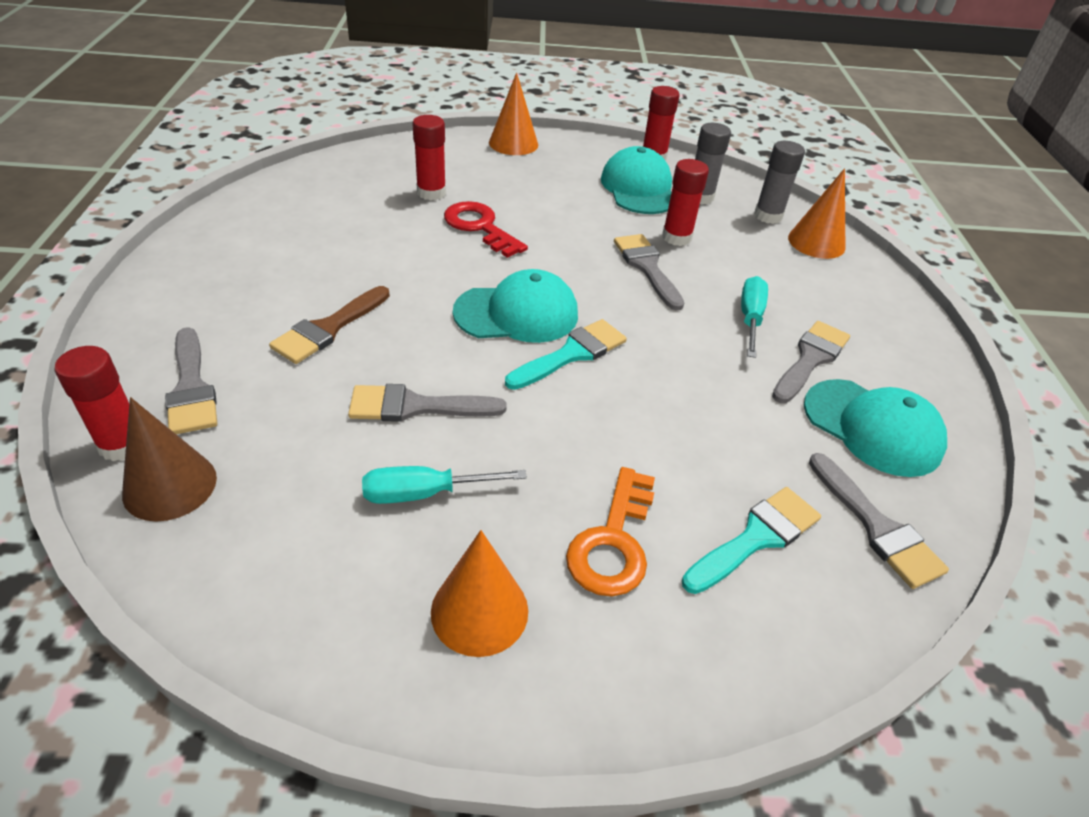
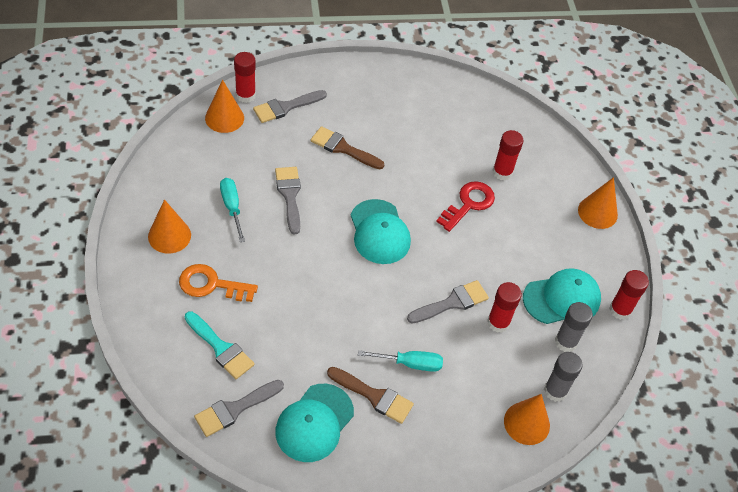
camera: 80 degrees right, 10 degrees up
brown cone [122,397,217,522] -> orange cone [205,79,244,133]
turquoise brush [505,319,627,390] -> none
grey brush [772,321,850,403] -> brown brush [327,367,414,424]

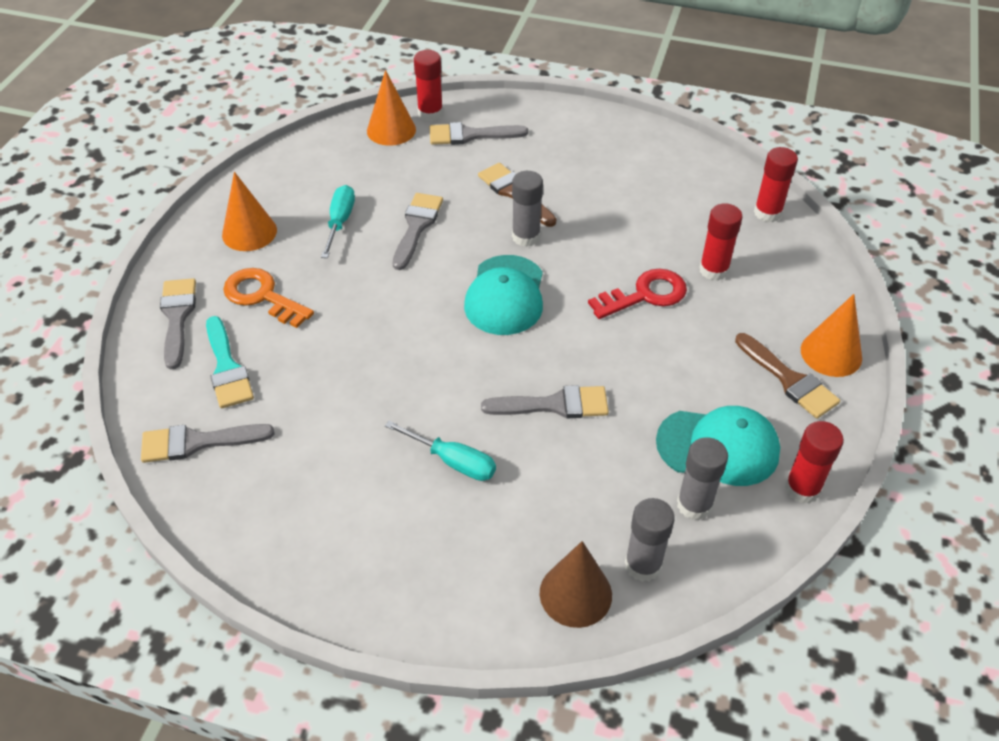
camera: 30 degrees right, 5 degrees down
turquoise cap [275,384,354,462] -> none
brown brush [327,367,414,424] -> brown brush moved to [735,333,840,419]
red glue stick [487,282,522,333] -> red glue stick moved to [754,147,798,222]
orange cone [504,394,550,445] -> brown cone [540,541,612,628]
none -> grey brush [160,278,196,369]
none -> grey glue stick [512,171,543,247]

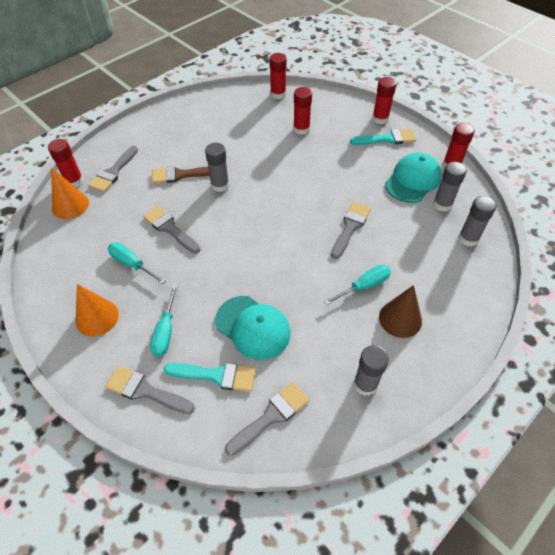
camera: 60 degrees left, 5 degrees up
grey brush [141,424,274,463] -> grey brush turned 150 degrees counterclockwise [225,382,309,456]
orange key [223,268,314,328] -> turquoise screwdriver [150,284,178,357]
turquoise cap [464,255,543,335] -> turquoise cap moved to [215,296,291,360]
brown cone [540,541,612,628] -> brown cone moved to [379,285,422,338]
red key [588,269,687,319] -> none
brown brush [735,333,840,419] -> turquoise brush [350,129,416,145]
orange cone [801,294,862,377] -> red glue stick [372,77,397,124]
none -> grey glue stick [354,345,389,396]

